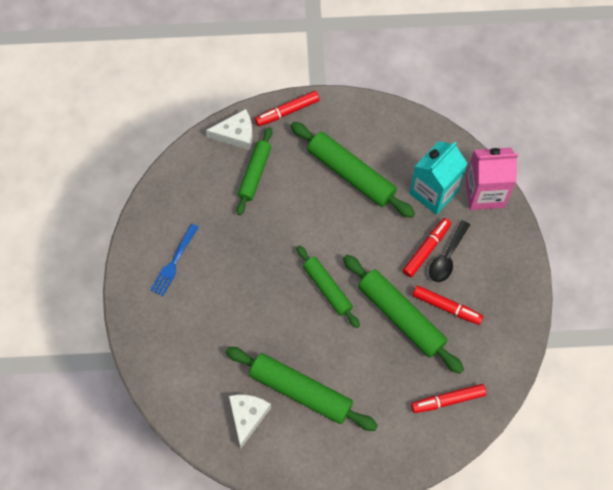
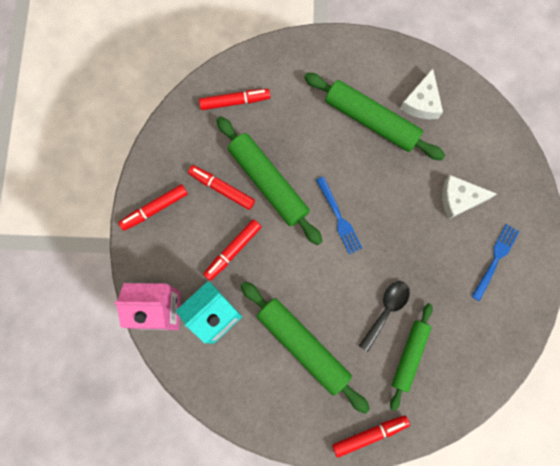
camera: 175 degrees left, 10 degrees up
white cheese [206,109,253,150] -> white cheese moved to [442,175,496,219]
green rolling pin [296,246,360,328] -> blue fork [316,177,362,254]
black spoon [429,220,470,282] -> black spoon moved to [359,281,410,352]
none -> red marker [118,184,188,231]

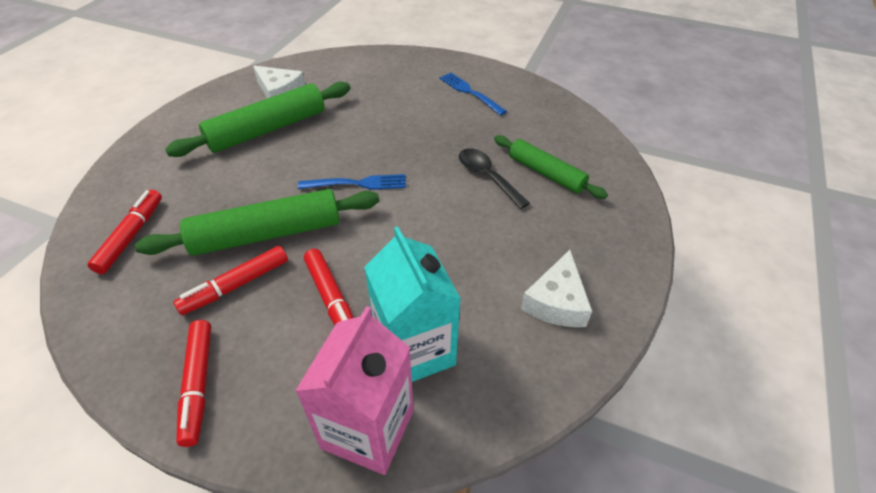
camera: 70 degrees left, 30 degrees down
green rolling pin [241,281,370,414] -> none
red marker [332,415,410,458] -> none
white cheese [442,175,496,219] -> white cheese moved to [521,250,592,327]

